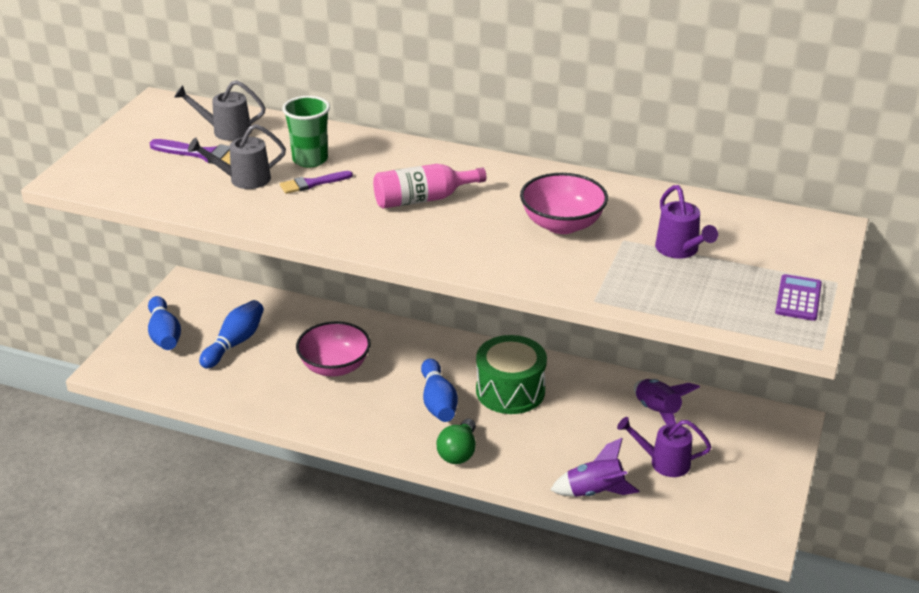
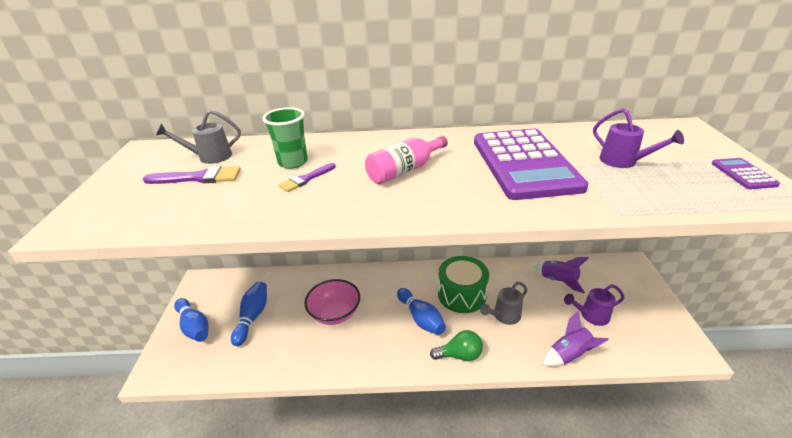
camera: 20 degrees left, 0 degrees up
grey watering can [188,124,286,189] -> grey watering can moved to [480,282,528,325]
green light bulb [437,419,476,464] -> green light bulb turned 90 degrees counterclockwise [430,330,483,361]
pink bowl [520,173,608,234] -> purple calculator [474,129,589,200]

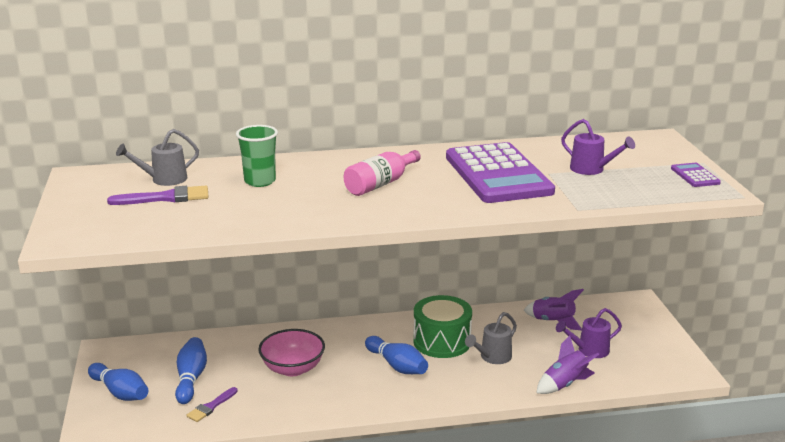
camera: 10 degrees left, 10 degrees down
purple brush [279,163,336,192] -> purple brush moved to [186,387,238,422]
green light bulb [430,330,483,361] -> none

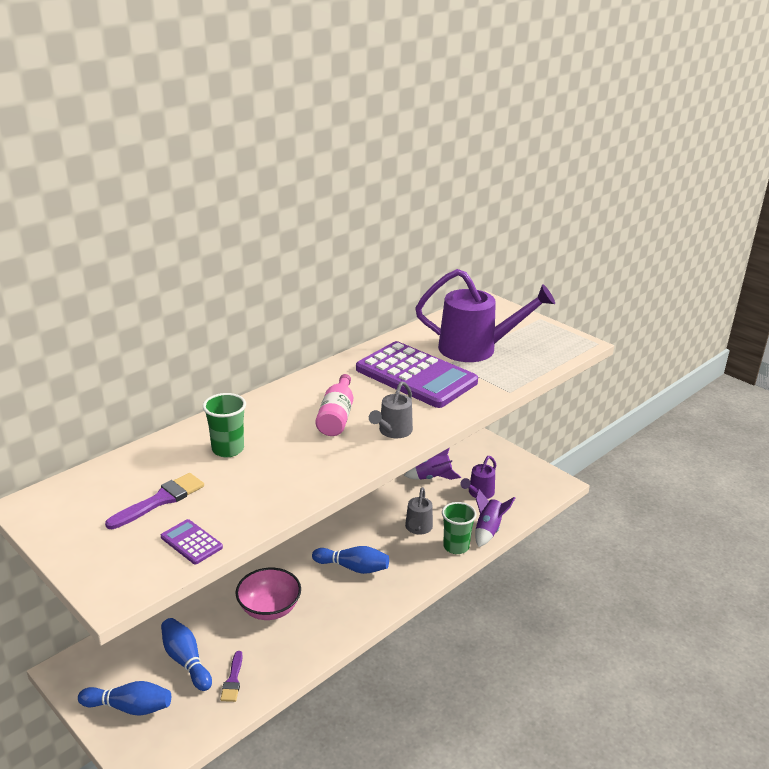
camera: 35 degrees left, 5 degrees up
grey watering can [116,129,199,186] -> grey watering can moved to [369,381,413,438]
green drum [413,295,472,358] -> none
purple watering can [561,119,635,175] -> purple watering can [415,269,555,362], size x1.94
purple calculator [671,163,721,187] -> purple calculator moved to [161,519,223,564]
none -> green cup [442,502,477,554]

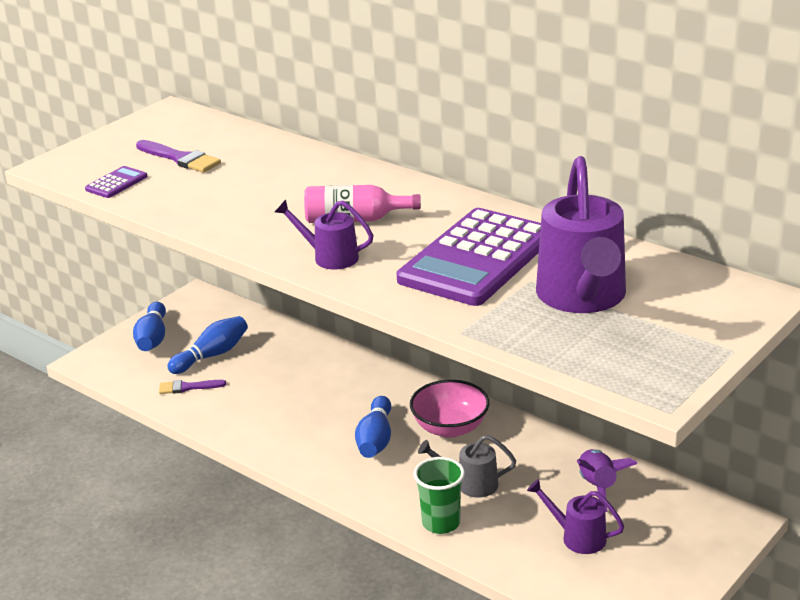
camera: 85 degrees right, 0 degrees up
green cup [203,393,246,457] -> none
pink bowl [236,568,301,620] -> pink bowl moved to [410,380,489,438]
grey watering can [369,381,413,438] -> purple watering can [275,200,374,269]
purple rocket [475,489,515,547] -> none

